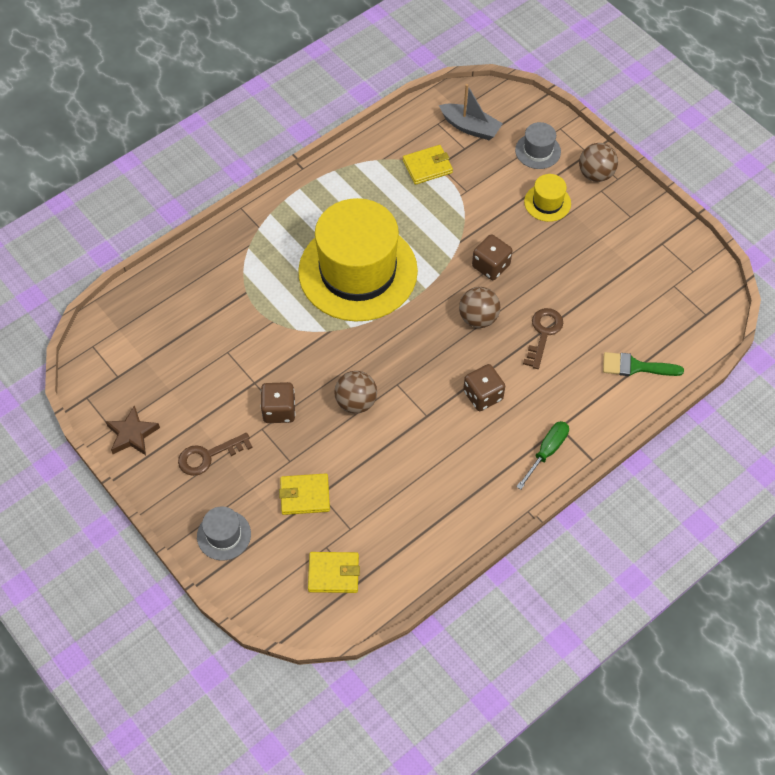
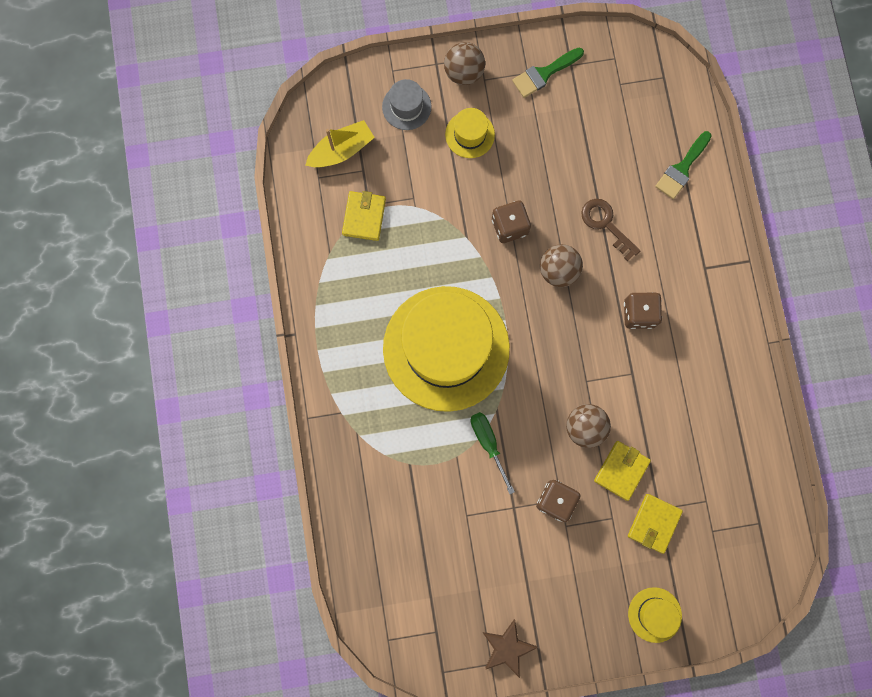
camera: 60 degrees left, 20 degrees up
brown key [178,433,253,476] -> none
grey hat [197,506,251,561] -> yellow hat [628,587,682,643]
yellow wallet [308,552,360,593] -> yellow wallet moved to [594,441,651,501]
grey boat [439,84,503,140] -> yellow boat [305,120,375,167]
green screwdriver [516,421,569,490] -> green screwdriver moved to [471,412,515,494]
none -> green brush [512,48,584,98]

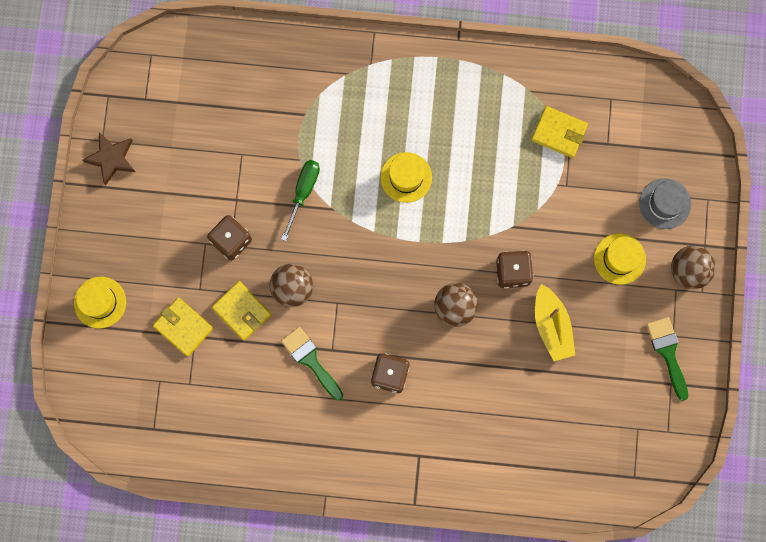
camera: 105 degrees right, 0 degrees up
yellow boat [305,120,375,167] -> yellow boat moved to [535,284,575,361]
yellow hat [383,286,510,412] -> yellow hat [381,152,432,203], size x0.41
green screwdriver [471,412,515,494] -> green screwdriver turned 60 degrees counterclockwise [281,160,320,241]
brown key [581,199,640,261] -> none
green brush [655,131,712,199] -> green brush moved to [281,327,343,401]

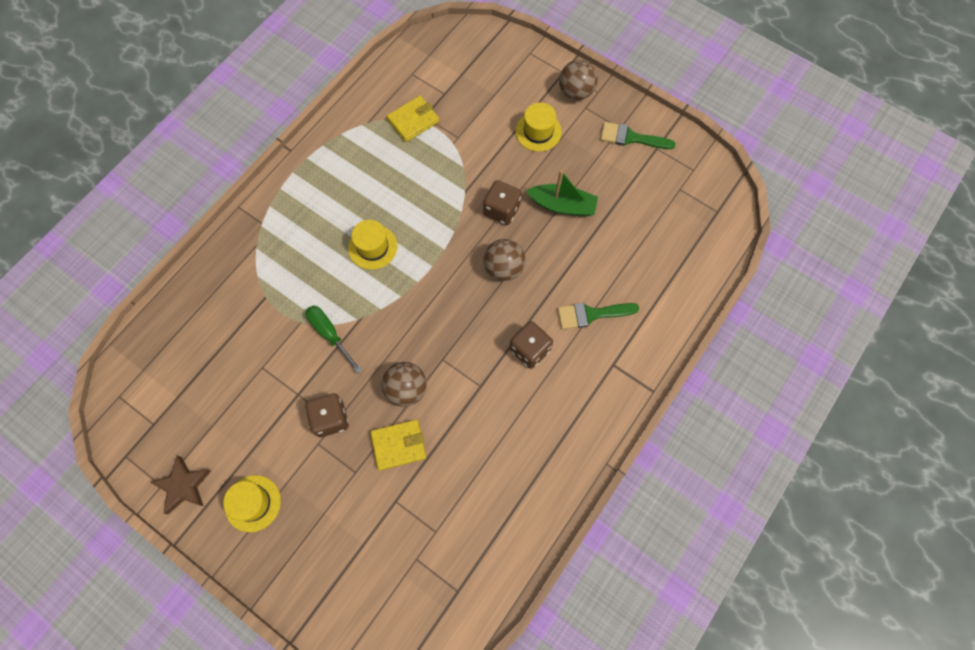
camera: 60 degrees left, 10 degrees down
yellow hat [74,277,126,329] -> yellow hat moved to [223,475,281,532]
yellow wallet [153,298,213,357] -> none
green brush [281,327,343,401] -> green brush moved to [558,303,639,329]
yellow boat [535,284,575,361] -> green boat [526,170,598,217]
grey hat [639,178,691,229] -> none

